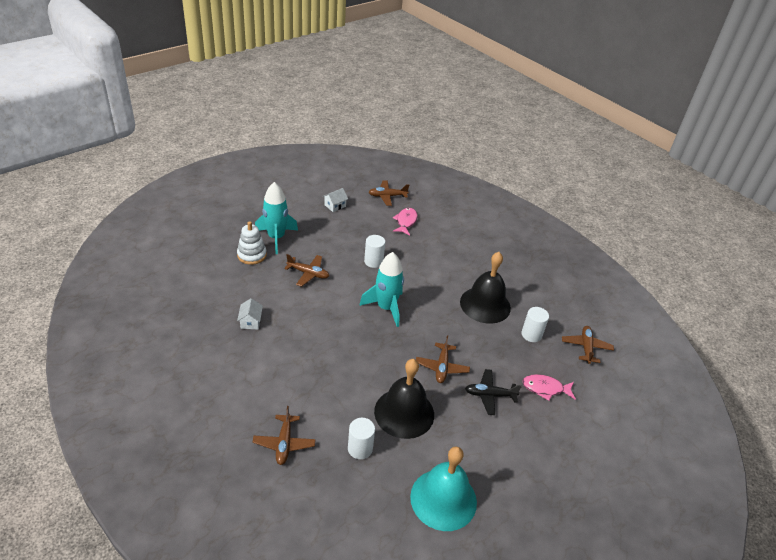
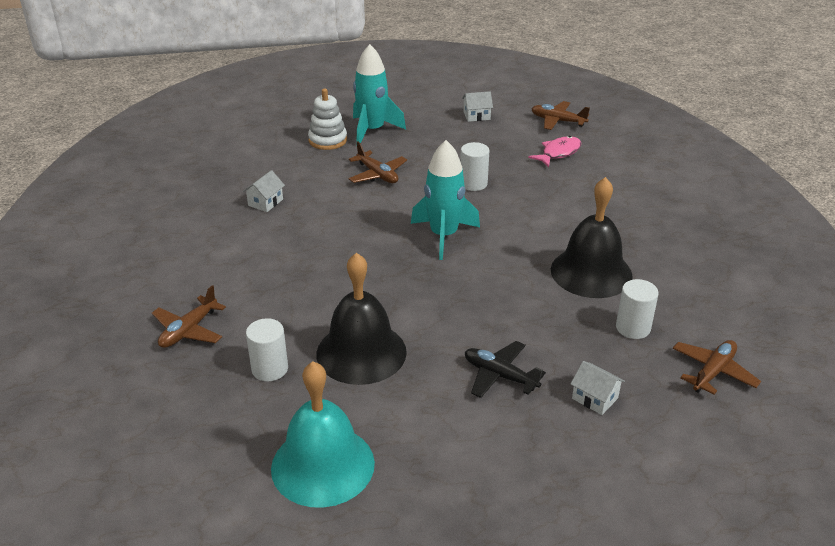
camera: 35 degrees right, 5 degrees down
brown plane [416,335,470,383] -> none
pink fish [522,374,576,401] -> white house [571,361,625,415]

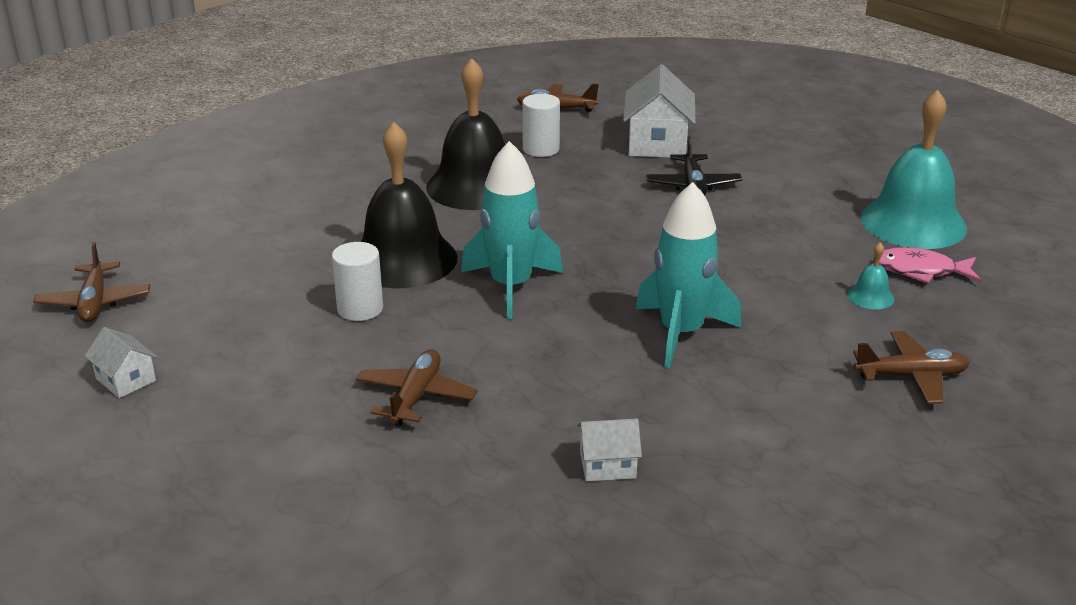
camera: 125 degrees left, 5 degrees down
white cylinder [246,318,288,381] -> turquoise bell [848,242,894,309]
white stacking toy [308,88,347,150] -> none
black bell [316,253,407,385] -> black bell moved to [361,122,457,288]
turquoise rocket [353,44,406,146] -> turquoise rocket moved to [636,182,741,368]
pink fish [528,136,581,167] -> pink fish moved to [873,247,981,283]
white house [571,361,625,415] -> white house [623,64,696,158], size x1.85

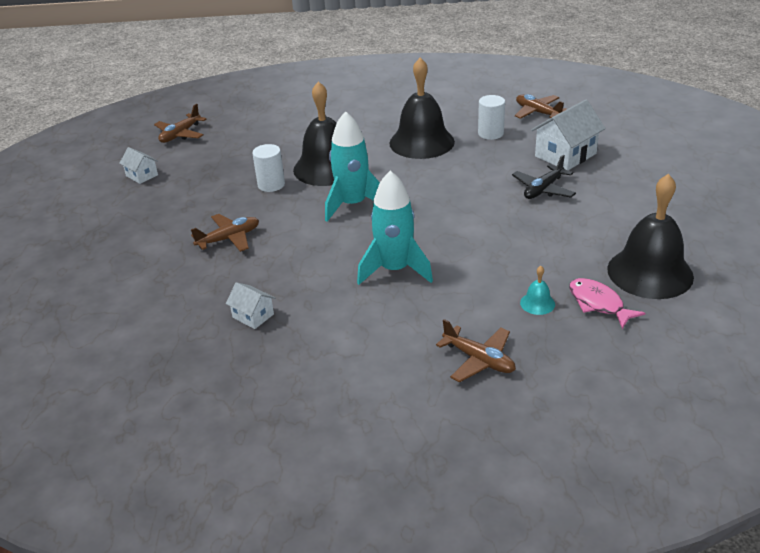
camera: 45 degrees right, 5 degrees up
white house [85,327,157,398] -> white house turned 45 degrees counterclockwise [119,147,158,184]
turquoise bell [860,90,967,249] -> black bell [607,174,694,299]

